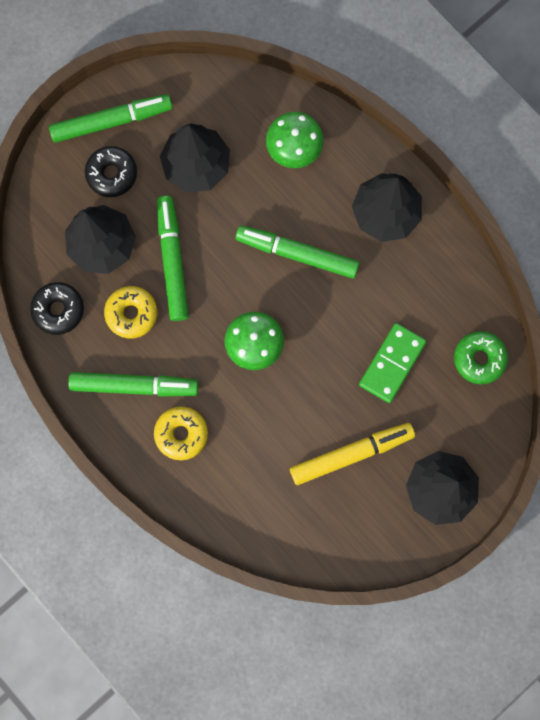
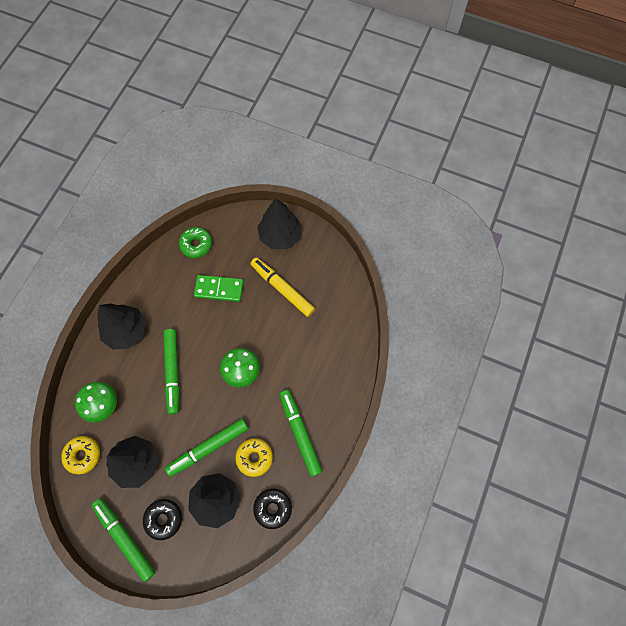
camera: 115 degrees left, 10 degrees down
yellow donut [154,406,208,460] -> yellow donut moved to [61,436,100,474]

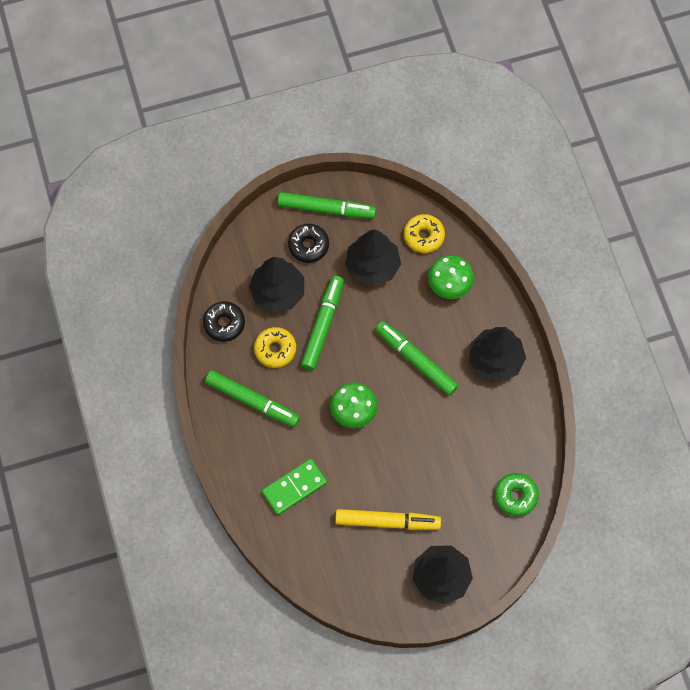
camera: 140 degrees right, 0 degrees up
green domino [194,275,244,302] -> green domino moved to [262,459,327,515]

